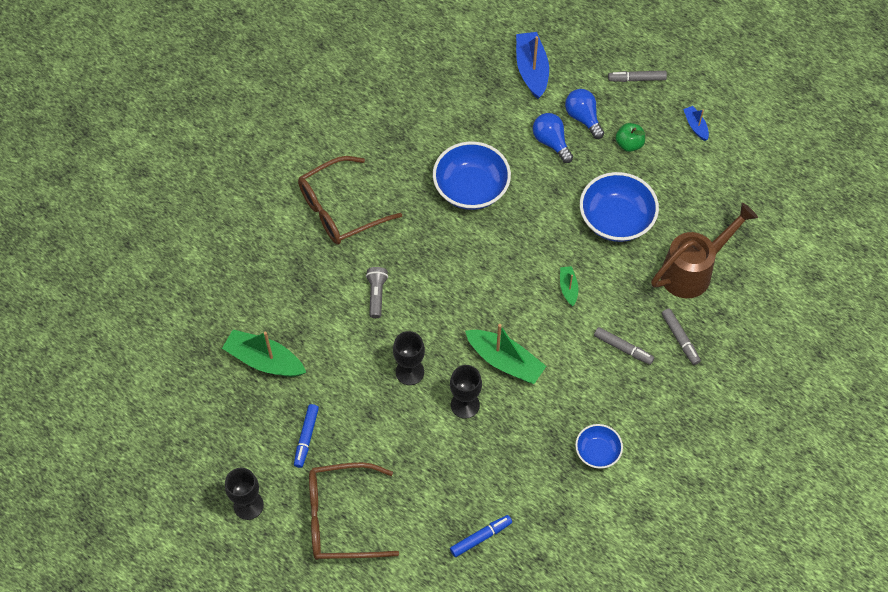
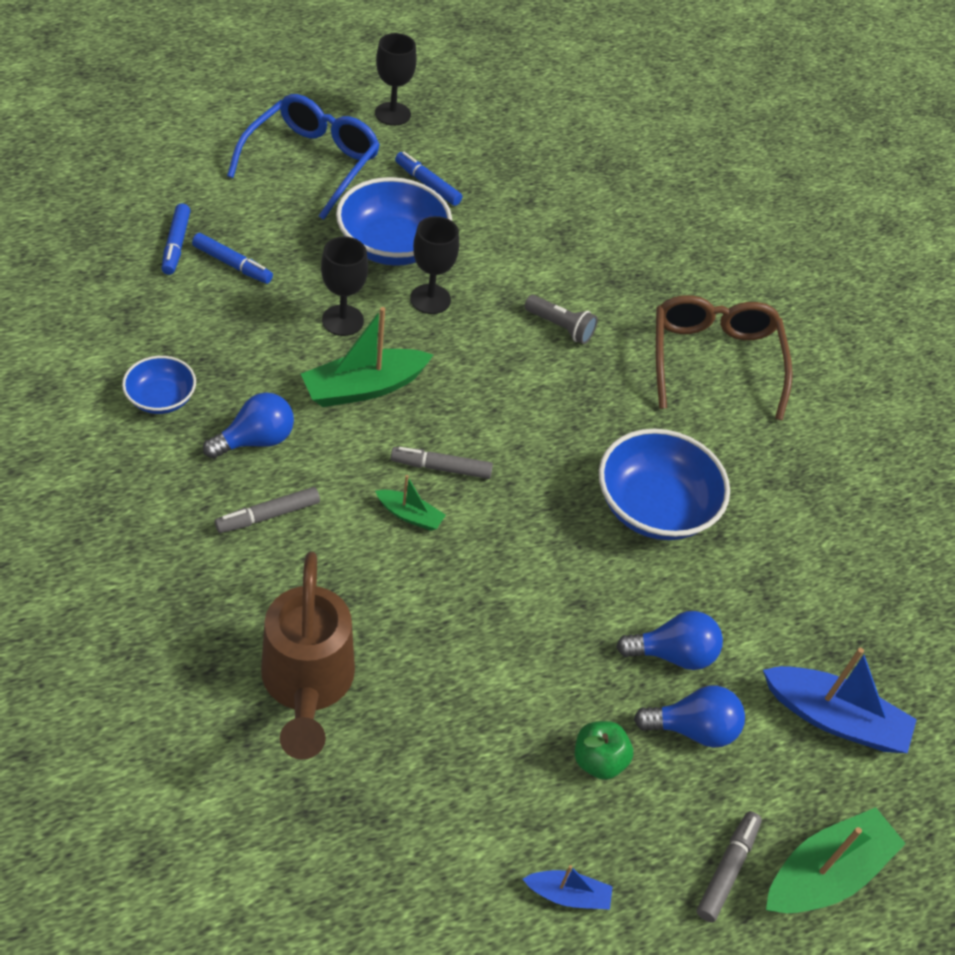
camera: 115 degrees right, 10 degrees down
green boat [222,329,307,377] -> green boat moved to [766,807,906,913]
brown glasses [309,462,399,560] -> blue glasses [227,94,380,220]
blue bowl [580,172,659,242] -> blue bowl moved to [336,177,452,266]
grey marker [662,308,701,365] -> grey marker moved to [391,447,493,479]
none -> blue marker [192,233,273,284]
none -> blue light bulb [203,392,294,459]

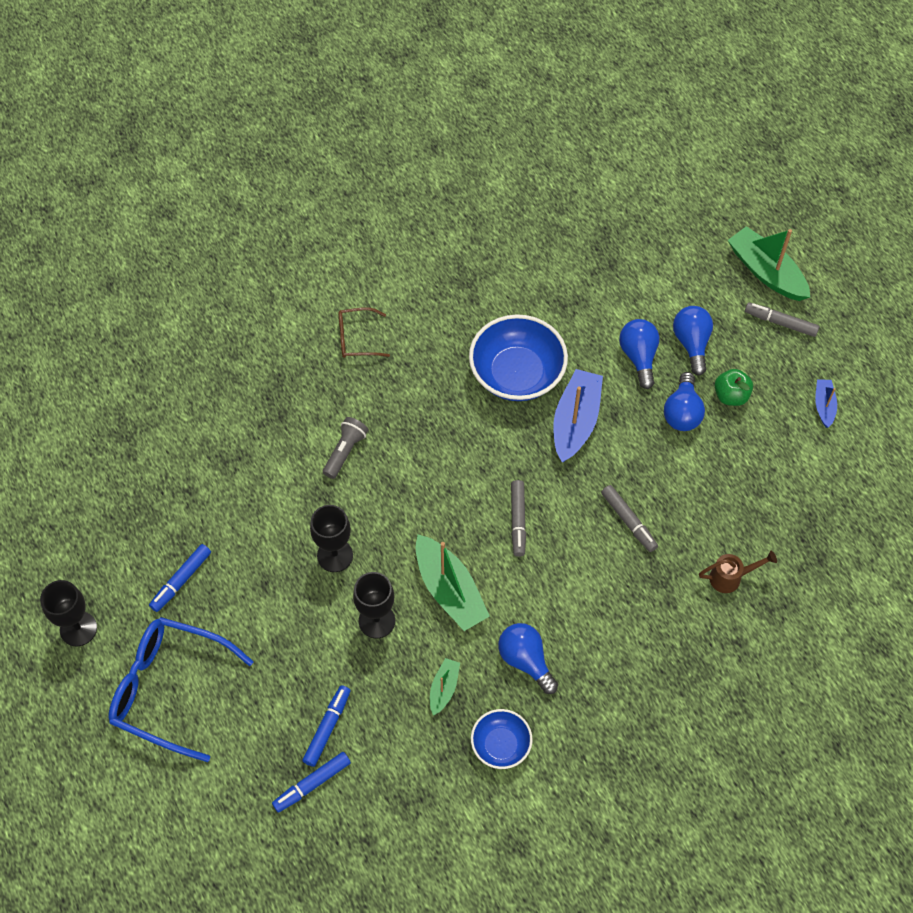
camera: 90 degrees left, 10 degrees up
blue marker [161,203,191,275] -> blue marker turned 150 degrees clockwise [272,752,351,813]
grey marker [215,487,320,533] -> grey marker moved to [601,485,658,552]
brown watering can [261,552,355,760] -> brown watering can [699,551,777,593], size x0.47
blue bowl [336,177,452,266] -> none
green boat [375,475,446,531] -> green boat moved to [430,658,460,716]
brown glasses [656,295,793,420] -> brown glasses [338,307,390,358], size x0.51
blue boat [763,648,917,753] -> blue boat moved to [553,369,603,462]
none -> blue light bulb [664,372,705,431]

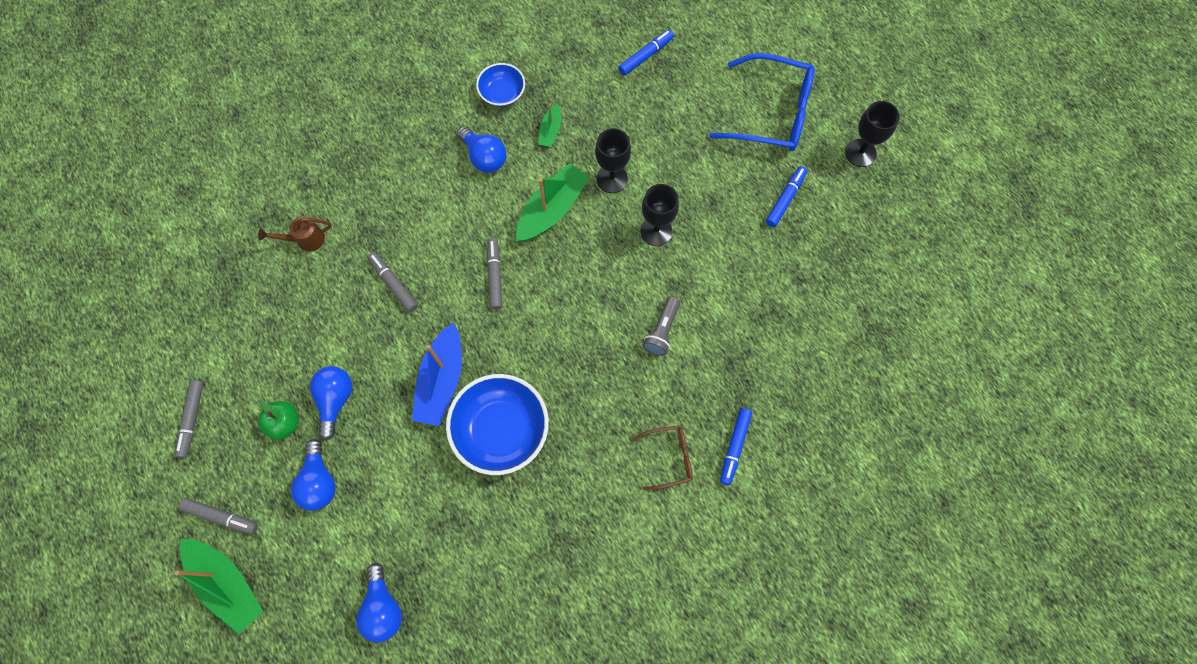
camera: 175 degrees right, 10 degrees up
blue marker [302,685,351,767] -> blue marker moved to [720,408,752,485]
green boat [415,535,490,631] -> green boat turned 75 degrees clockwise [516,163,590,241]
blue light bulb [619,319,659,389] -> blue light bulb moved to [356,563,402,643]
blue boat [815,379,837,428] -> grey marker [175,380,203,458]

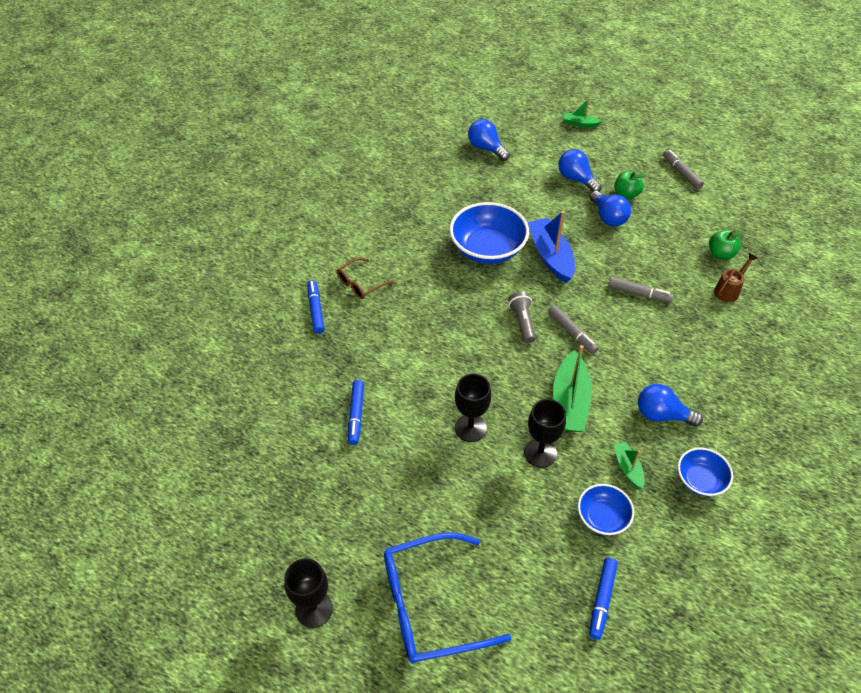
camera: 150 degrees right, 20 degrees down
green boat [175,539,263,634] -> green boat [563,98,602,127], size x0.52
grey marker [179,498,258,534] -> none
grey flashlight [643,296,680,356] -> grey flashlight moved to [508,291,535,343]
blue marker [766,166,807,227] -> blue marker moved to [348,380,364,445]
none -> blue bowl [578,484,634,535]
none -> green apple [709,230,745,260]

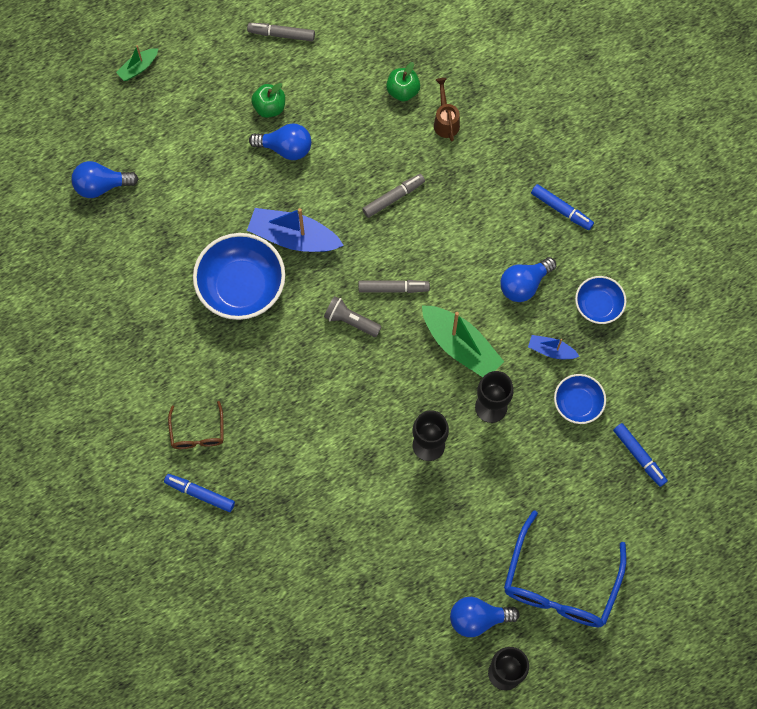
camera: 55 degrees left, 20 degrees up
blue marker [348,380,364,445] -> blue marker moved to [531,184,594,230]
blue light bulb [558,149,602,192] -> blue light bulb moved to [450,597,520,637]
green boat [613,442,645,489] -> blue boat [528,335,580,359]

